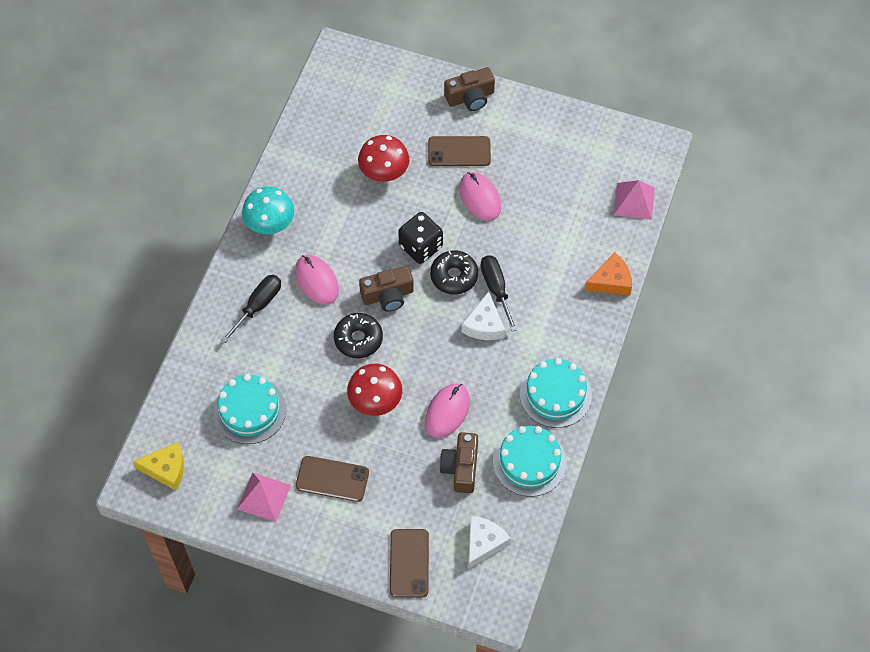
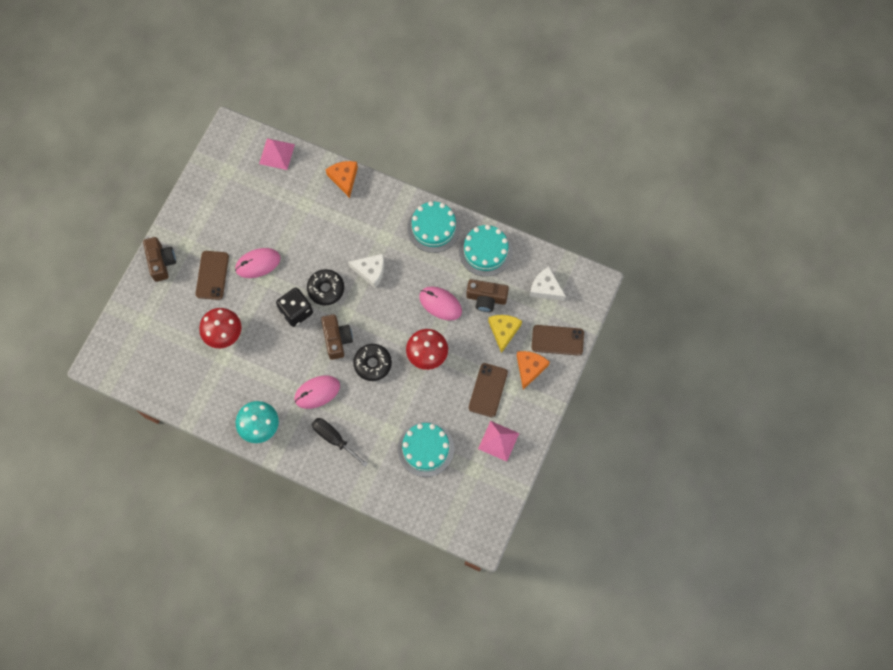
camera: 85 degrees left, 10 degrees up
yellow cheese [133,442,184,491] -> yellow cheese moved to [488,315,522,353]
black screwdriver [481,255,517,331] -> none
none -> orange cheese [517,351,550,390]

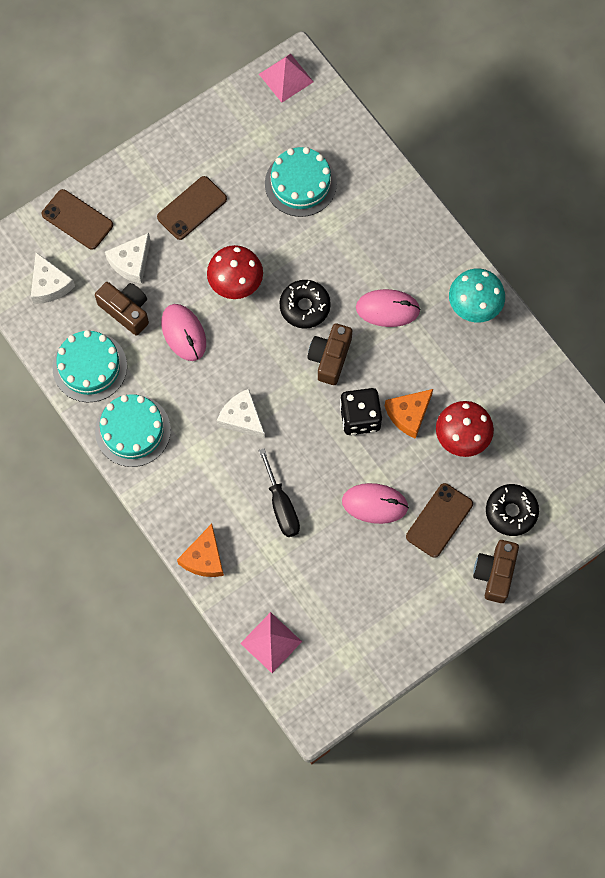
camera: 150 degrees left, 0 degrees up
black donut [307,269,344,305] -> black donut moved to [486,484,539,536]
black screwdriver [312,418,368,467] -> black screwdriver moved to [259,448,300,537]
pink pyramid [478,421,519,462] -> pink pyramid moved to [259,54,314,103]
yellow cheese [488,315,522,353] -> white cheese [105,233,150,284]
orange cheese [517,351,550,390] -> orange cheese moved to [385,389,433,439]

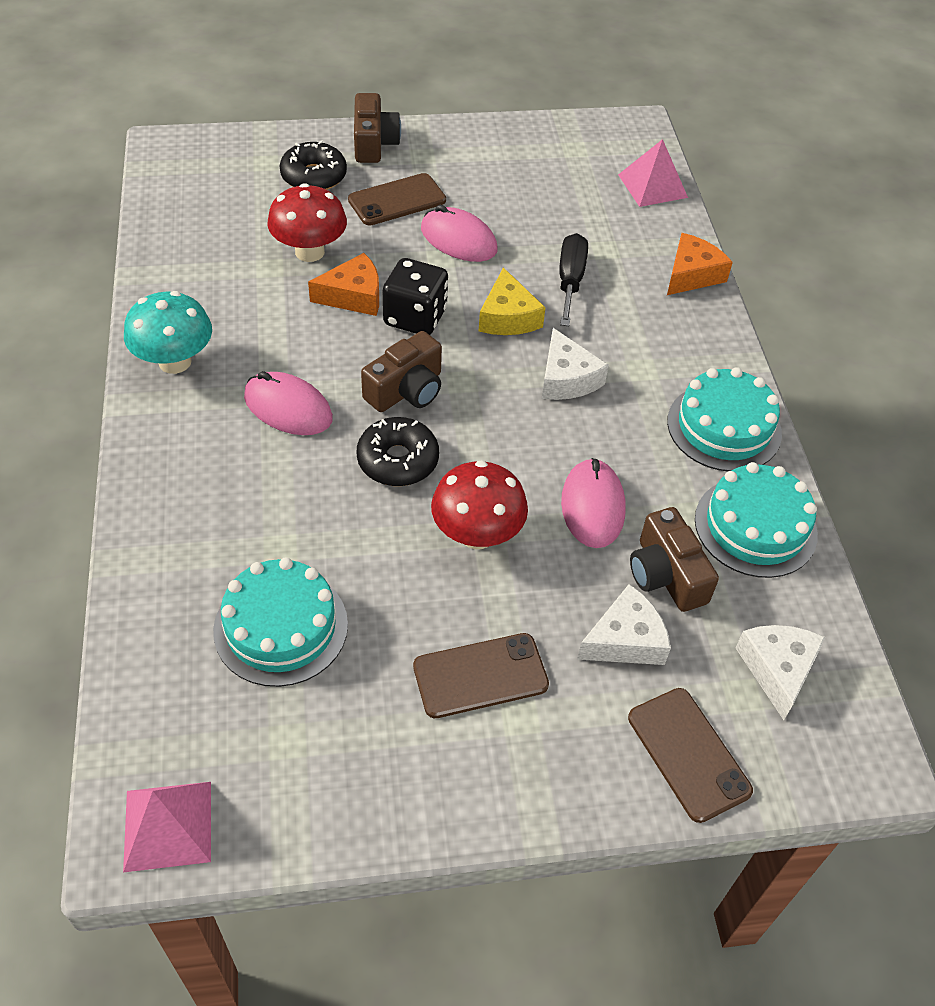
camera: 155 degrees left, 20 degrees down
brown camera [473,540,519,603] -> brown camera turned 45 degrees counterclockwise [354,93,401,163]
none -> yellow cheese [479,267,546,335]

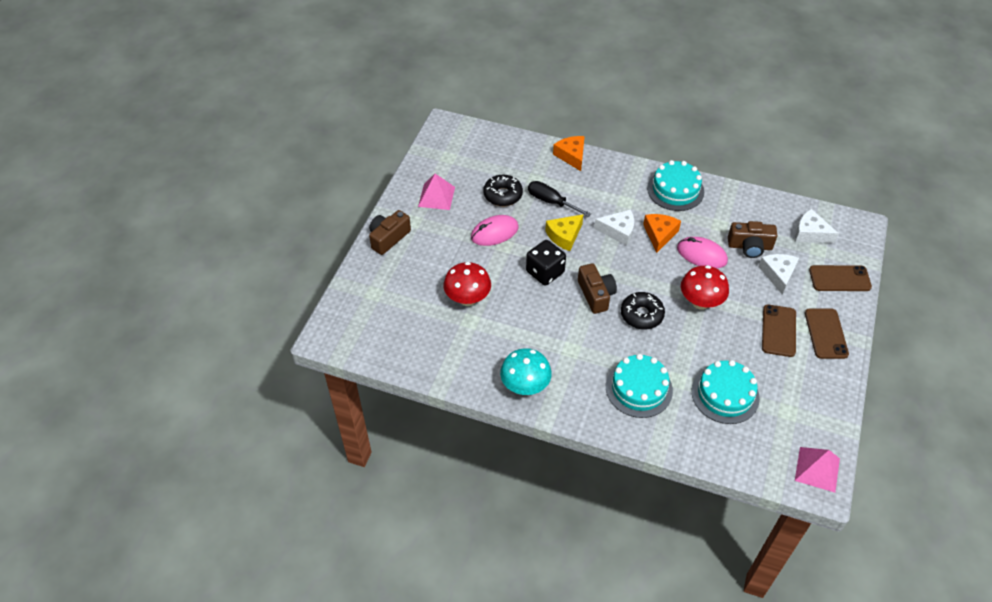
camera: 60 degrees left, 0 degrees up
pink mouse [244,371,333,435] -> none
black donut [280,140,347,190] -> black donut moved to [483,175,523,206]
orange cheese [308,253,379,316] -> orange cheese moved to [643,214,681,253]
brown phone [348,173,446,225] -> brown phone moved to [805,308,849,359]
brown camera [354,93,401,163] -> brown camera turned 75 degrees counterclockwise [369,210,411,255]
yellow cheese [479,267,546,335] -> yellow cheese turned 120 degrees clockwise [545,214,583,251]
pink pyramid [618,139,688,207] -> pink pyramid moved to [418,174,455,210]
turquoise cake [695,462,818,578] -> turquoise cake moved to [606,354,673,418]

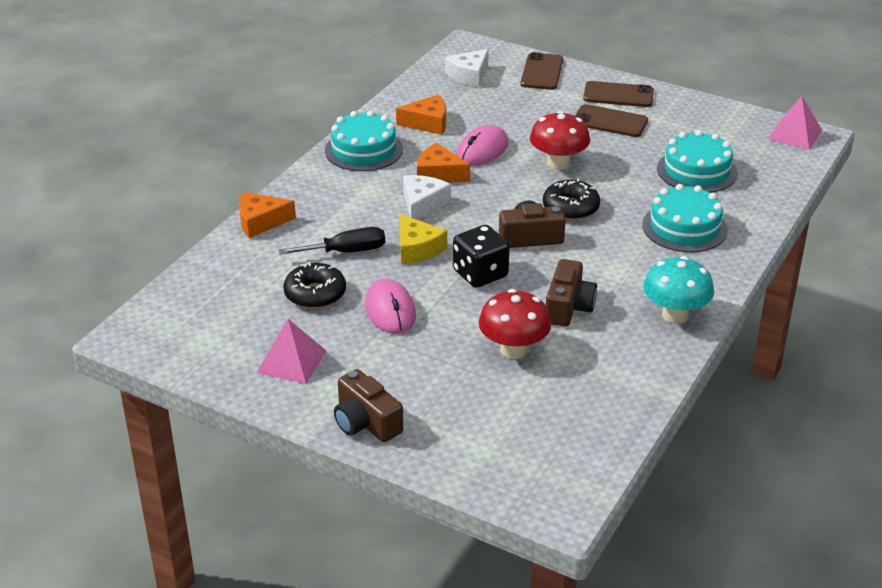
camera: 80 degrees left, 15 degrees down
black screwdriver [528,181,591,217] -> black screwdriver turned 150 degrees counterclockwise [278,227,385,255]
brown camera [728,221,777,258] -> brown camera moved to [546,259,597,327]
white cheese [758,254,799,295] -> none
none -> orange cheese [396,95,446,135]

